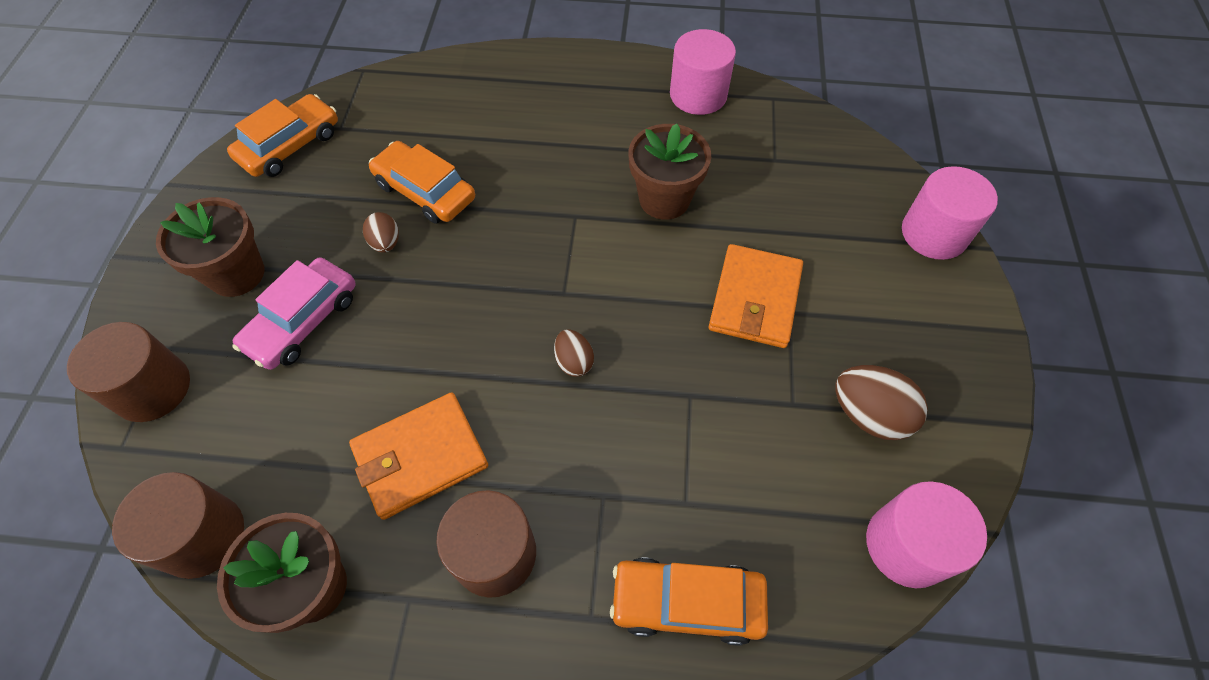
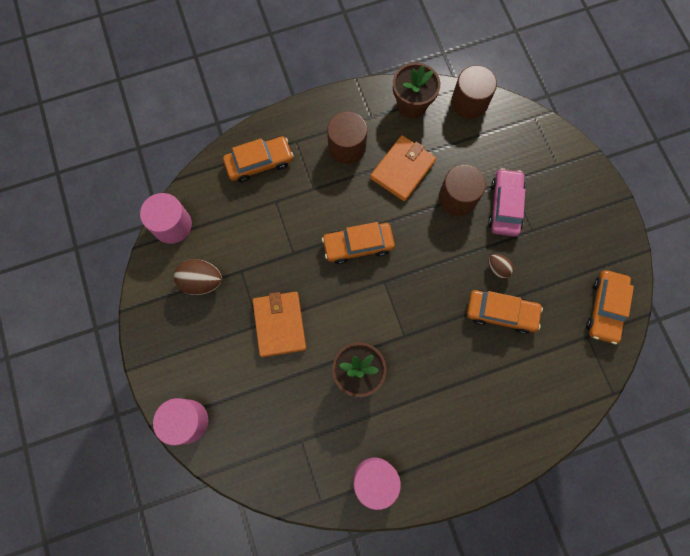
camera: 155 degrees right, 15 degrees up
brown cylinder [67,322,190,422] -> brown cylinder moved to [439,164,486,216]
brown flower pot [156,197,265,297] -> none
brown egg [554,329,594,377] -> orange car [322,222,395,264]

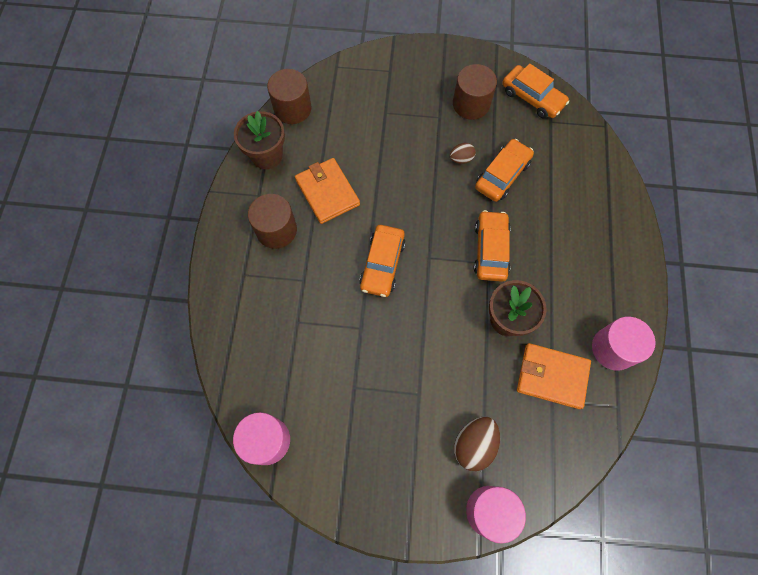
camera: 65 degrees left, 5 degrees down
brown egg [174,259,222,295] -> brown egg moved to [454,417,500,471]
orange car [223,136,294,183] -> orange car moved to [474,210,511,282]
orange wallet [253,292,306,357] -> orange wallet moved to [517,343,591,409]
brown cylinder [439,164,486,216] -> brown cylinder moved to [453,64,497,120]
pink car [488,168,526,237] -> none

